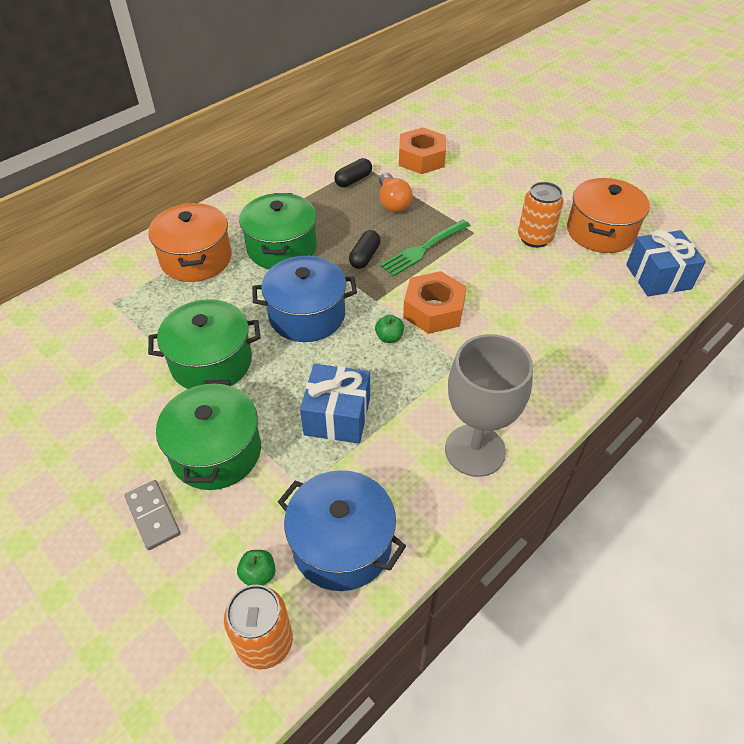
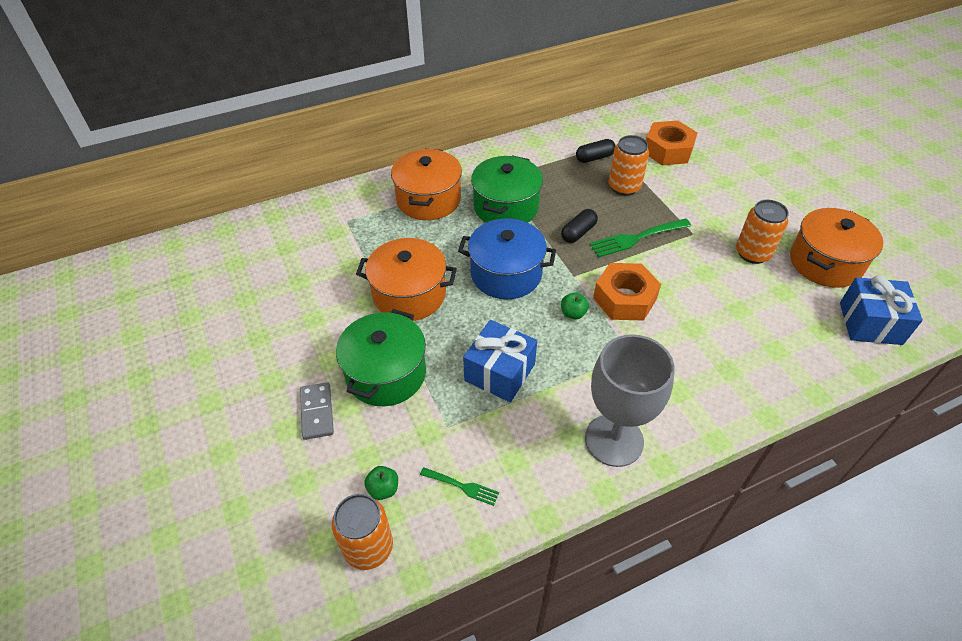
camera: 20 degrees right, 0 degrees up
green pot [148,299,261,389] -> orange pot [356,238,457,321]
blue pot [278,470,406,591] -> green fork [420,467,499,506]
orange light bulb [379,173,413,212] -> orange can [609,135,649,196]

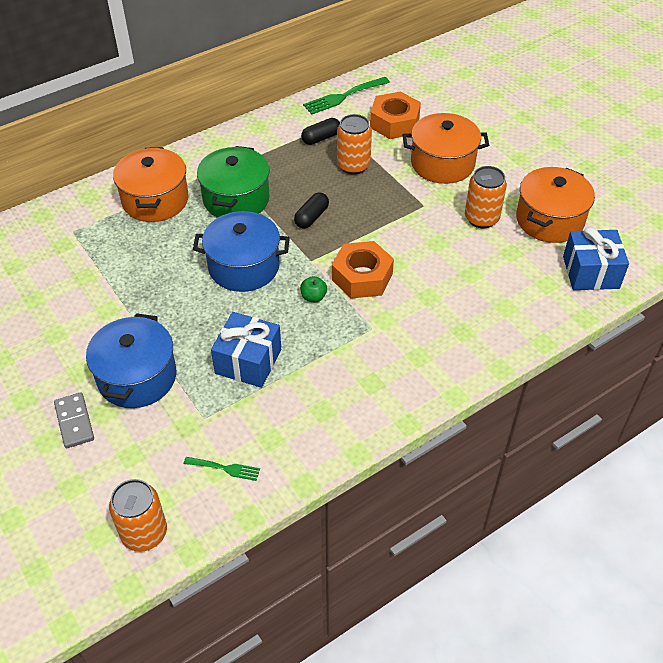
camera: 10 degrees left, 0 degrees up
green pot [336,309,426,406] -> blue pot [86,313,176,408]
orange pot [356,238,457,321] -> orange pot moved to [403,113,489,184]
green apple [364,466,398,500] -> none
grey goblet [585,334,675,467] -> none
green fork [589,219,691,258] -> green fork moved to [303,77,390,115]

